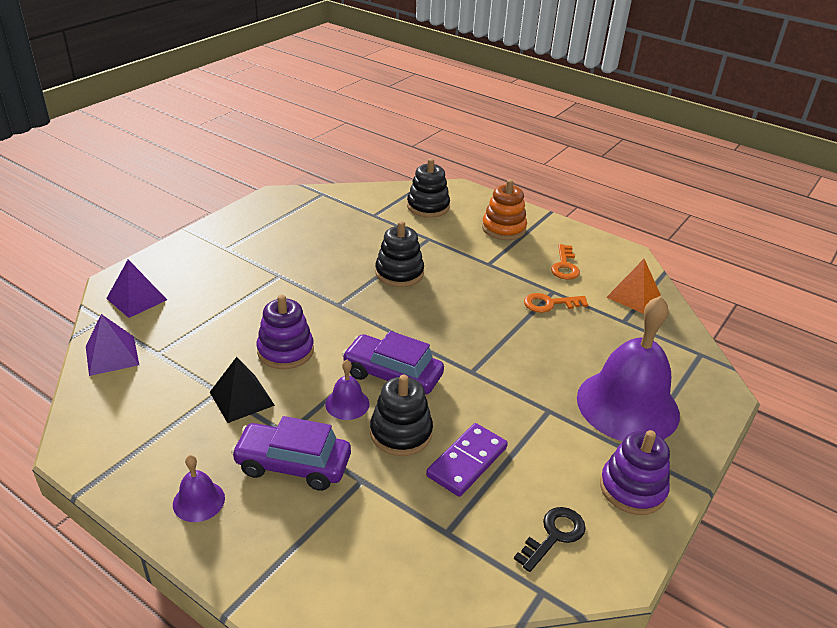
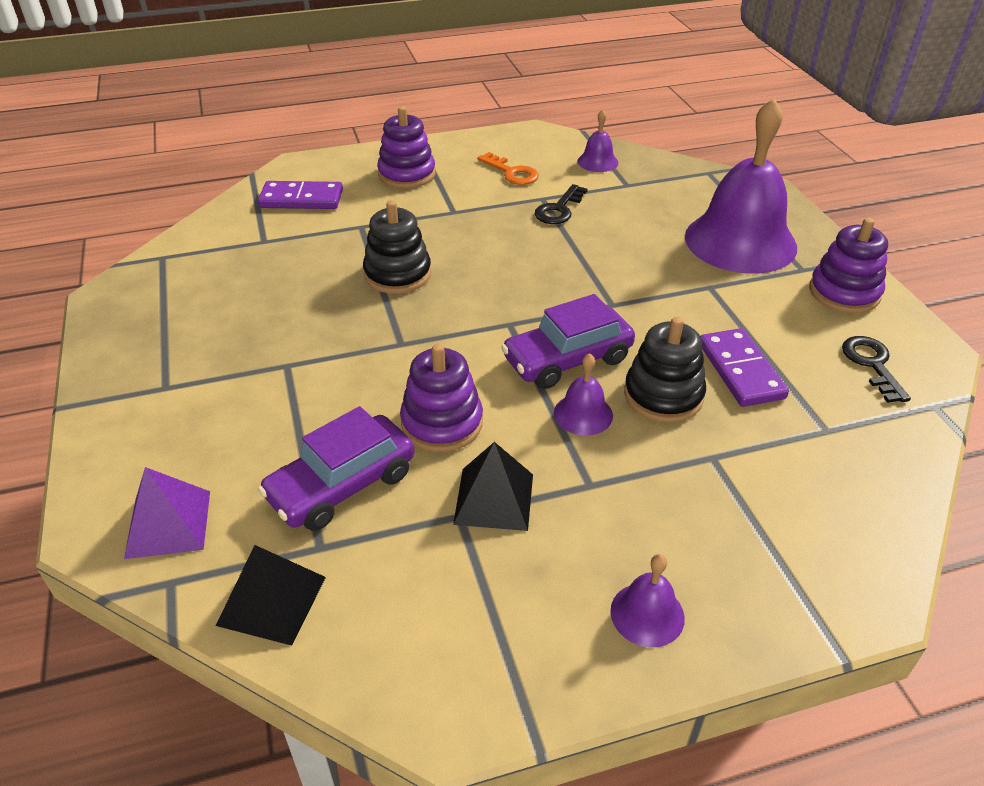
camera: 50 degrees left, 5 degrees up
purple pyramid [86,314,139,376] -> black pyramid [216,545,326,646]
purple car [231,416,351,491] -> purple car moved to [258,406,414,531]
black stacking toy [407,158,450,218] -> purple domino [258,181,343,209]
orange stacking toy [482,179,527,240] -> purple stacking toy [377,106,435,188]
orange key [524,293,588,313] -> black key [535,184,588,224]
orange pyramid [607,259,661,314] -> purple bell [577,109,618,172]

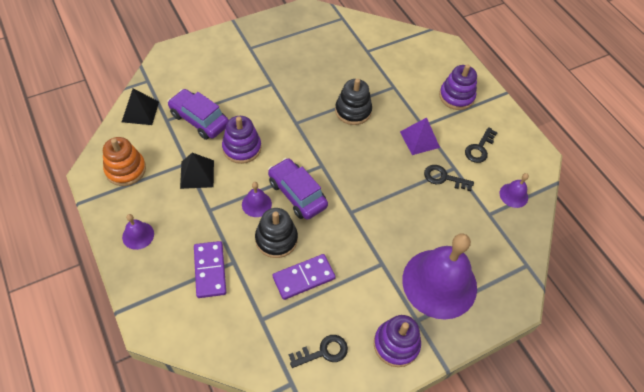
camera: 75 degrees right, 15 degrees up
purple pyramid [124,467,210,559] -> purple pyramid moved to [400,117,440,155]
purple domino [258,181,343,209] -> purple domino moved to [194,241,226,298]
orange key [477,152,539,185] -> black key [465,127,498,163]
none -> orange stacking toy [103,137,146,186]

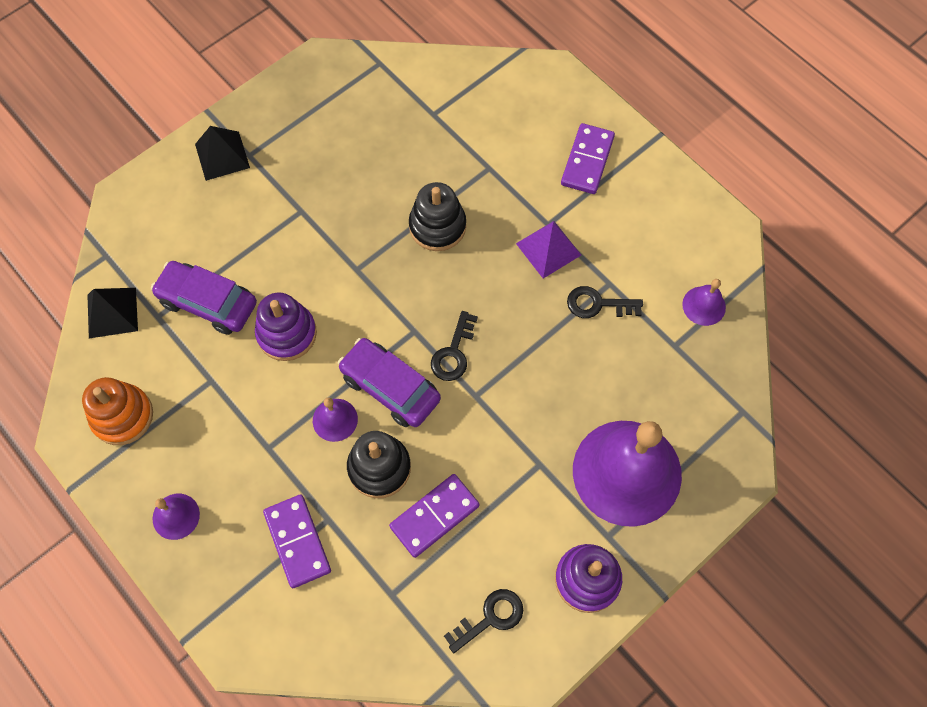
camera: 10 degrees left, 10 degrees up
black pyramid [180,153,214,189] -> black pyramid moved to [195,126,250,181]
purple stacking toy [439,64,477,110] -> purple domino [561,123,615,194]
black key [465,127,498,163] -> black key moved to [431,311,478,381]

